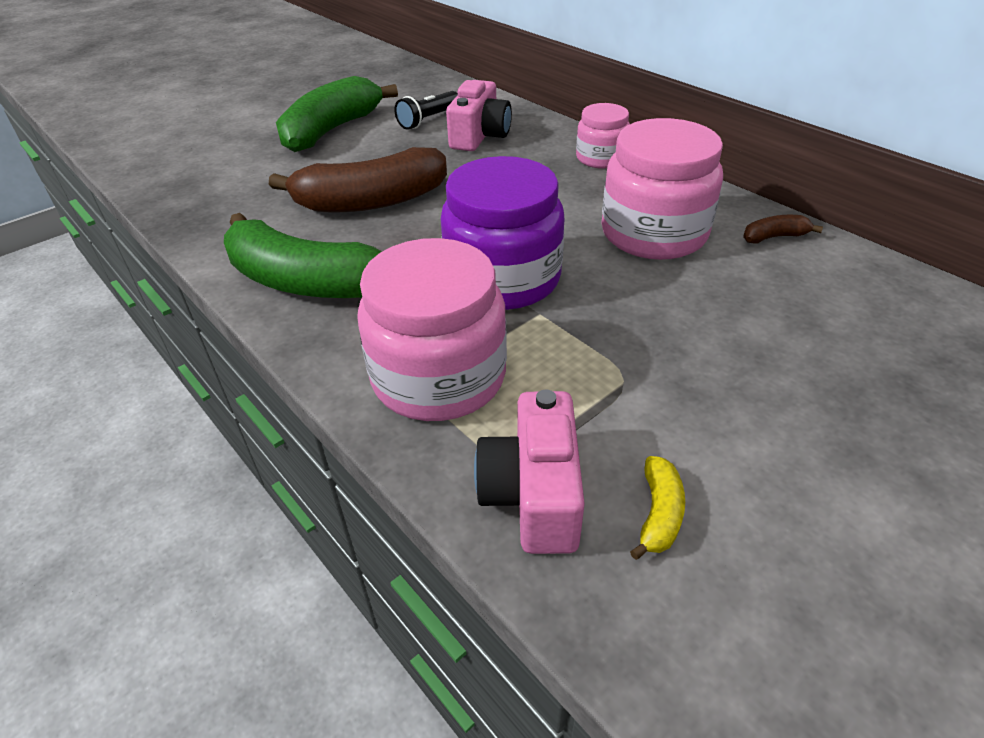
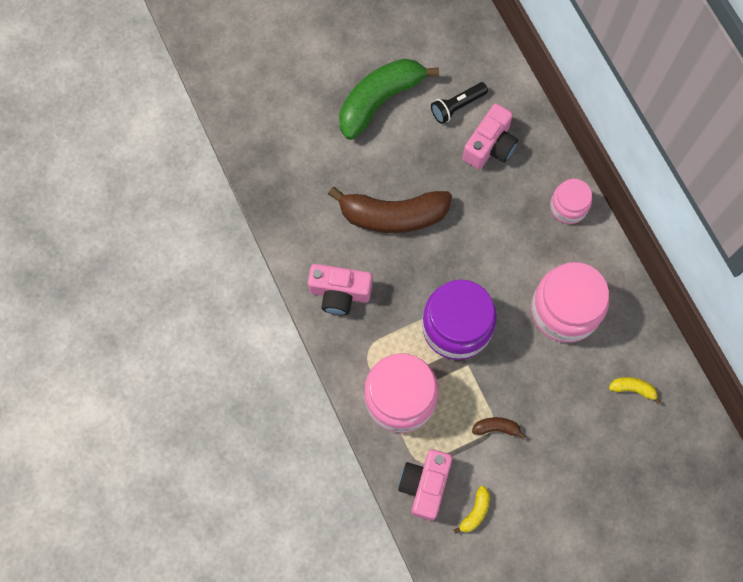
camera: 15 degrees right, 30 degrees up
green banana [224,213,382,298] -> pink camera [308,264,372,315]
brown banana [743,215,823,244] -> brown banana moved to [472,417,526,439]
none -> yellow banana [609,377,661,404]

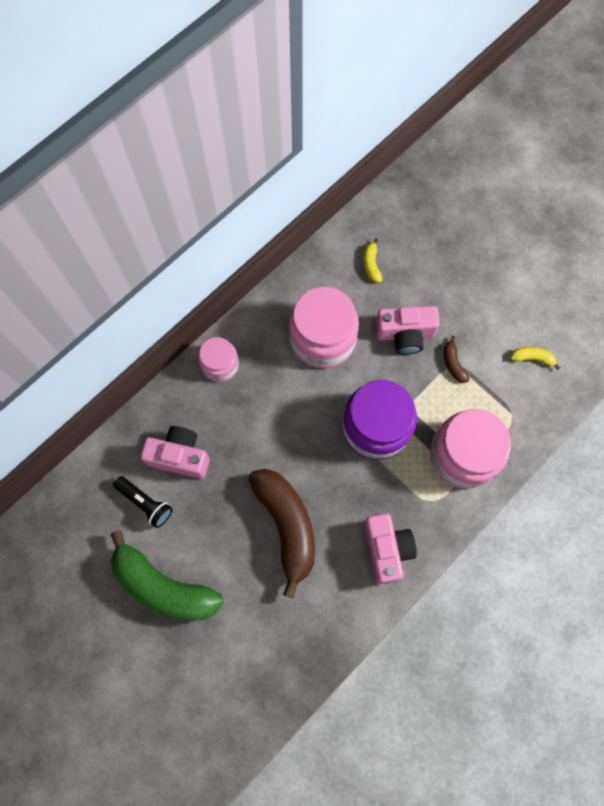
camera: 110 degrees left, 0 degrees up
pink camera [398,449,452,521] -> pink camera moved to [375,306,440,355]

